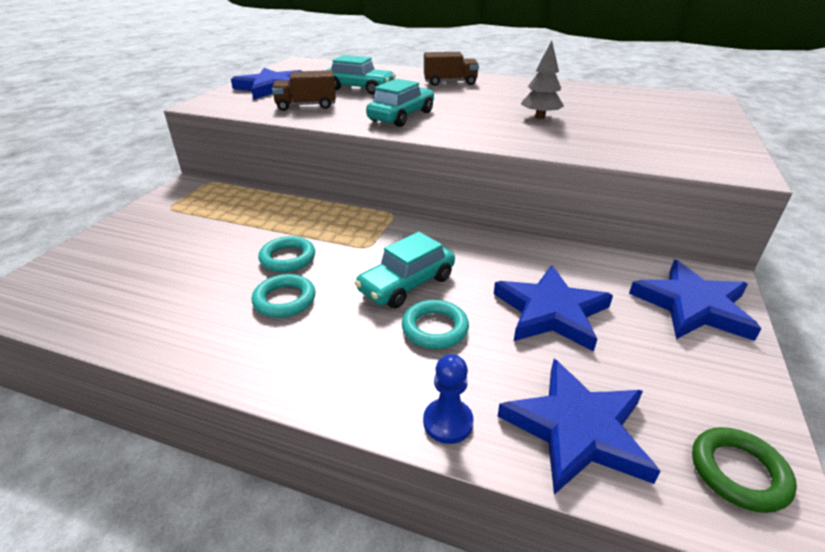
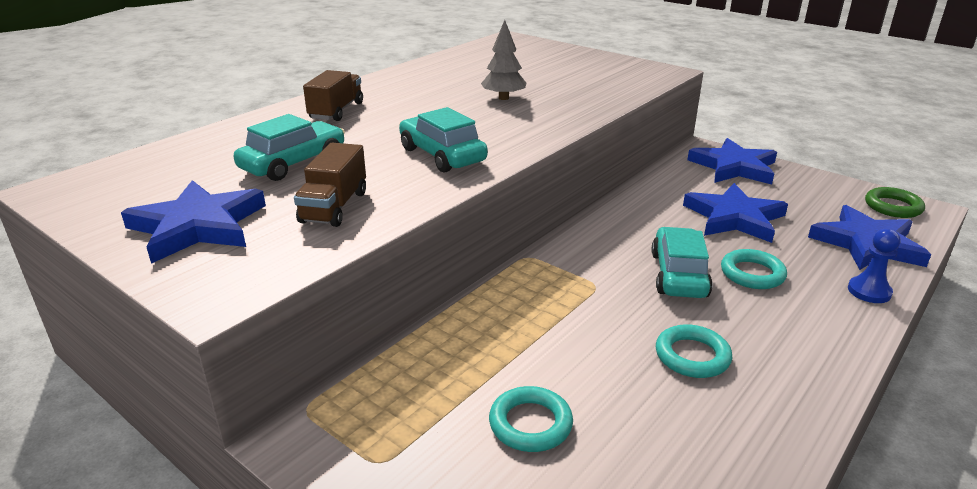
camera: 70 degrees left, 5 degrees down
turquoise ring [258,236,315,272] -> turquoise ring moved to [489,386,573,452]
turquoise car [355,232,455,308] -> turquoise car turned 150 degrees counterclockwise [652,227,713,298]

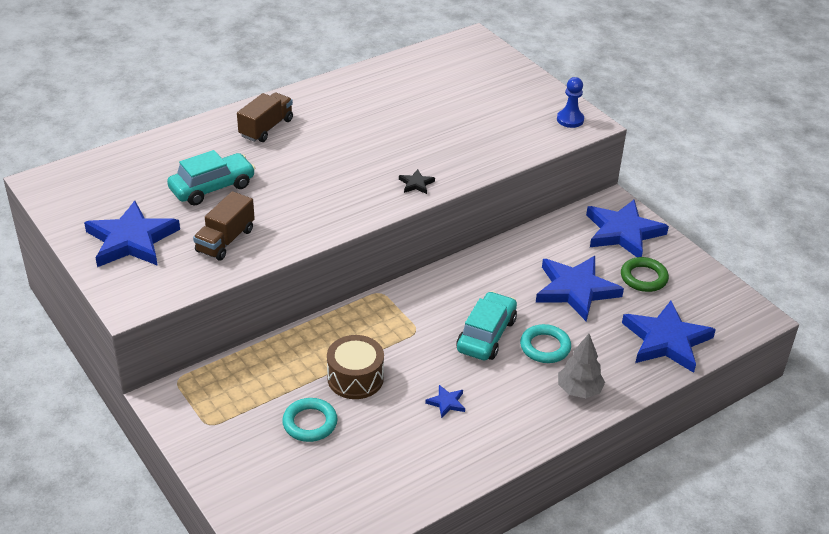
camera: 15 degrees right, 10 degrees up
turquoise car [399,107,488,173] -> none
grey tree [481,20,526,100] -> grey tree moved to [558,334,605,398]
turquoise ring [656,324,732,378] -> blue star [425,385,465,418]
blue pawn [848,229,900,303] -> blue pawn moved to [557,77,584,128]
green ring [865,187,925,218] -> green ring moved to [621,257,669,292]
none -> brown drum [327,335,384,399]
none -> black star [399,169,435,194]

